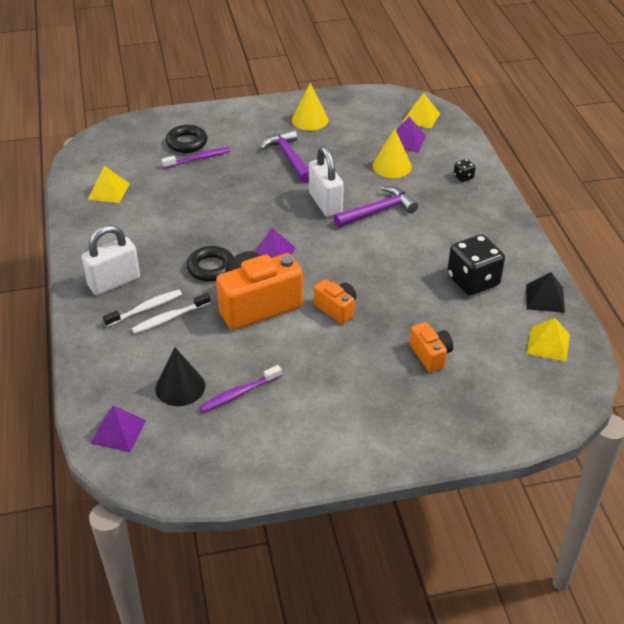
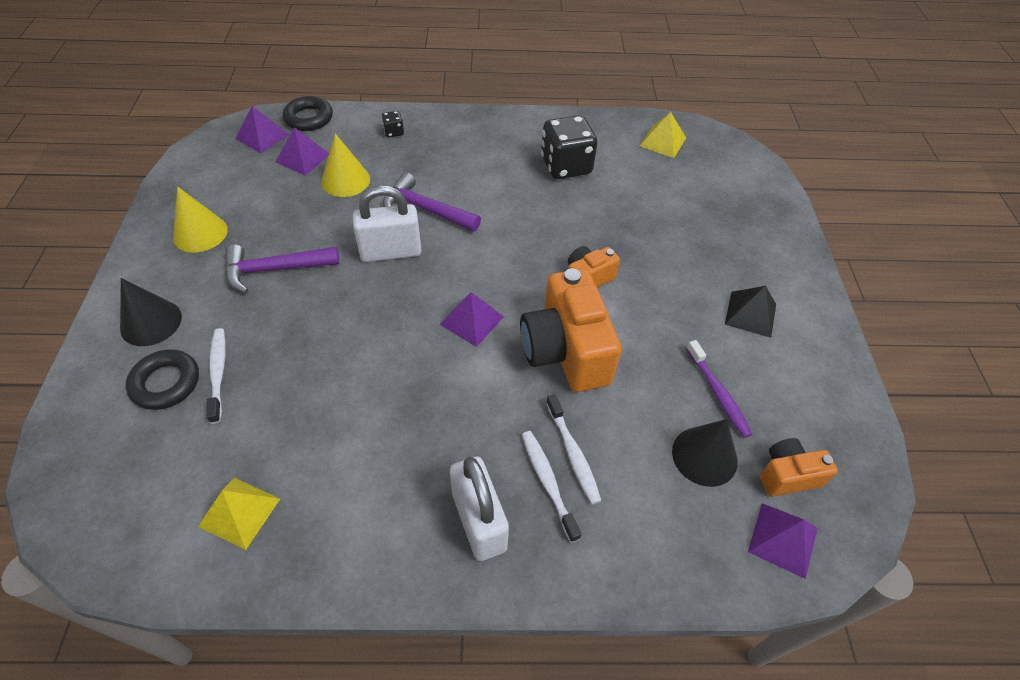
camera: 80 degrees left, 10 degrees up
purple toothbrush [162,147,231,169] -> white toothbrush [206,328,225,424]
black ring [187,246,234,282] -> black ring moved to [283,96,333,131]
purple hammer [334,186,418,227] -> purple hammer turned 45 degrees counterclockwise [383,173,481,232]
yellow pyramid [403,93,440,129] -> purple pyramid [235,106,289,153]
orange camera [410,322,453,372] -> orange camera moved to [760,438,838,497]
black pyramid [526,272,565,313] -> black pyramid moved to [725,286,776,338]
none -> black cone [120,278,182,346]

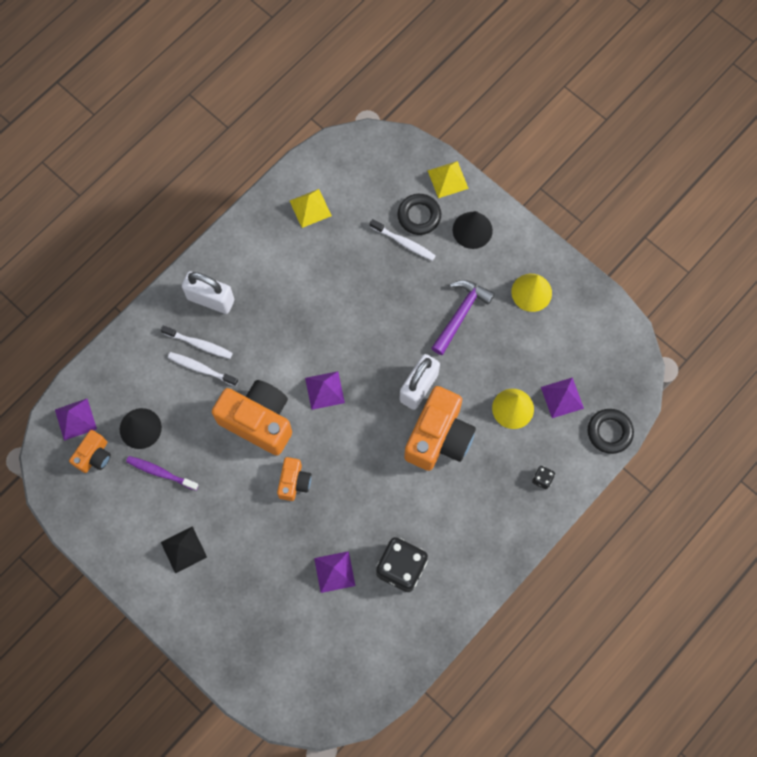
camera: 135 degrees right, 20 degrees up
purple pyramid [235,106,289,153] -> purple pyramid moved to [314,551,355,593]
purple hammer [383,173,481,232] -> orange camera [404,386,476,471]
yellow pyramid [640,112,686,158] -> yellow pyramid moved to [427,161,469,198]

